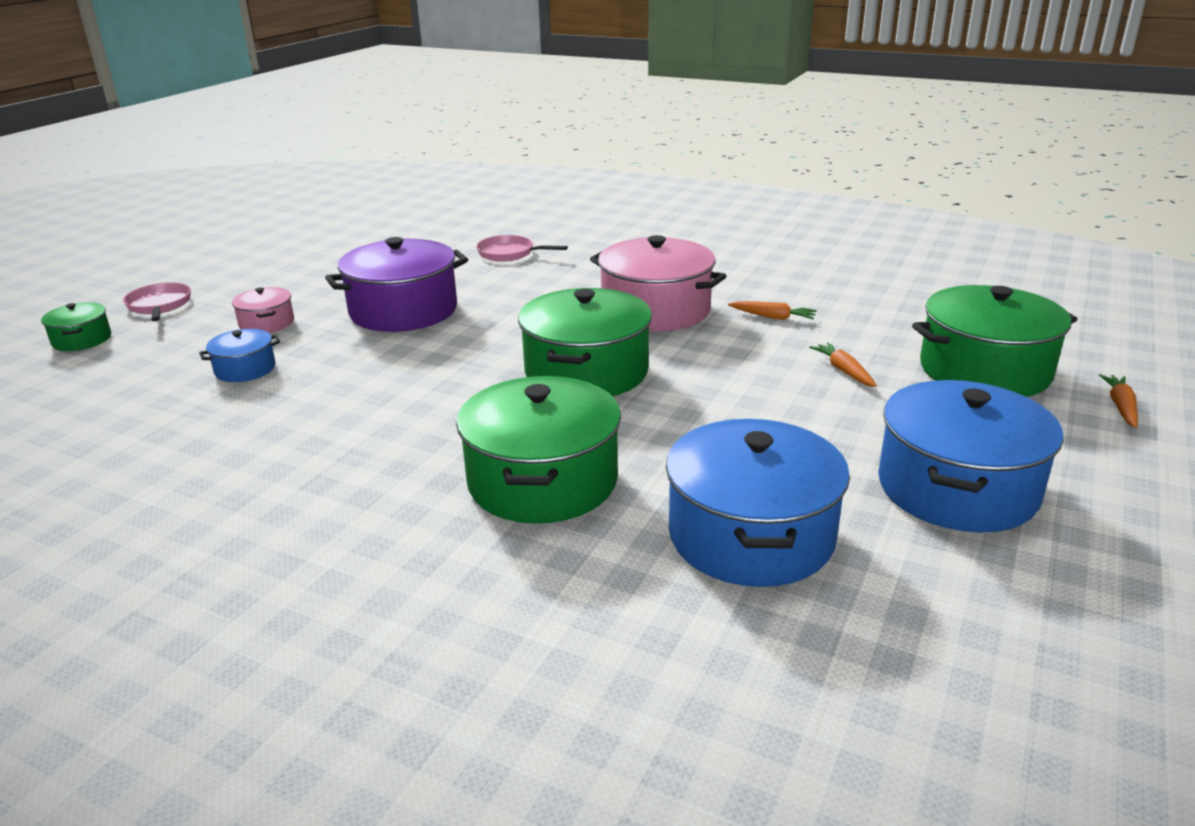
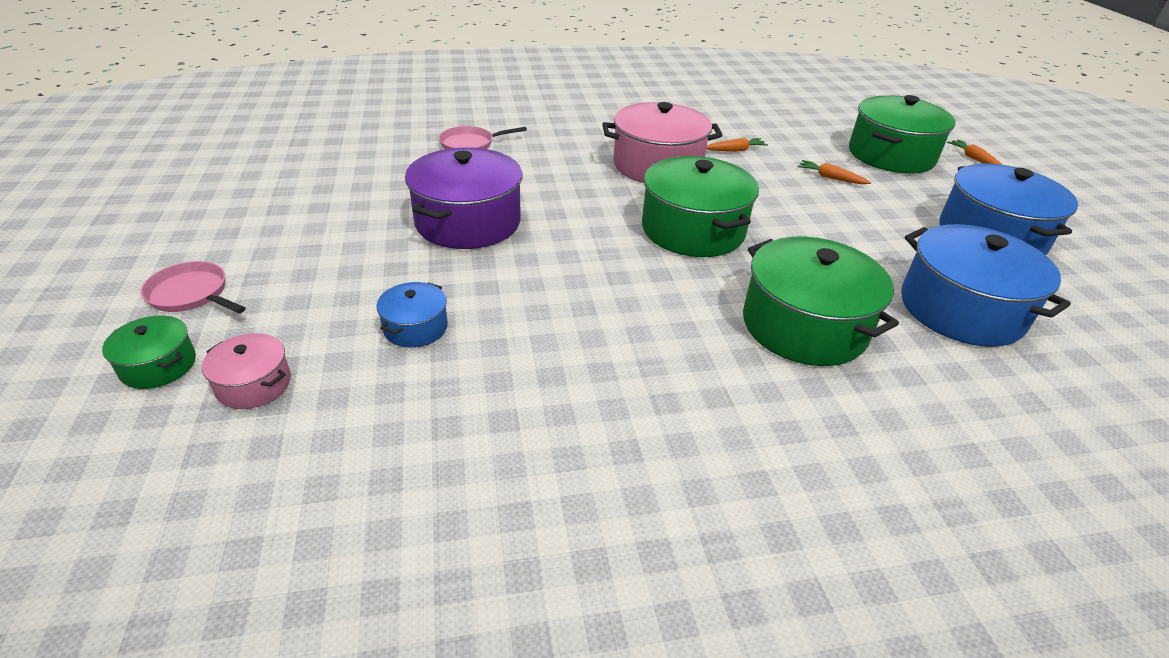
camera: 40 degrees left, 10 degrees up
pink pot [232,287,294,333] -> pink pot moved to [202,333,291,409]

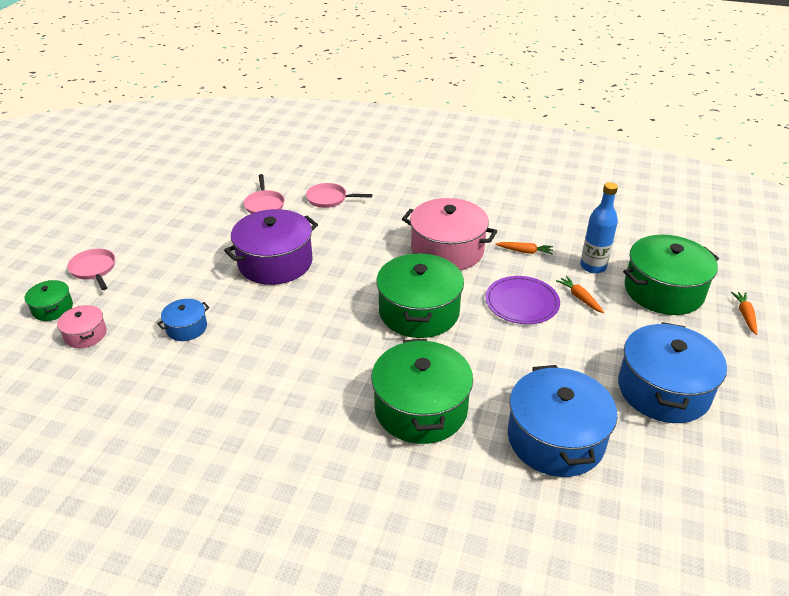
camera: 30 degrees right, 0 degrees up
none -> pink pan [243,174,285,214]
none -> purple plate [485,276,560,324]
none -> blue bottle [580,182,618,274]

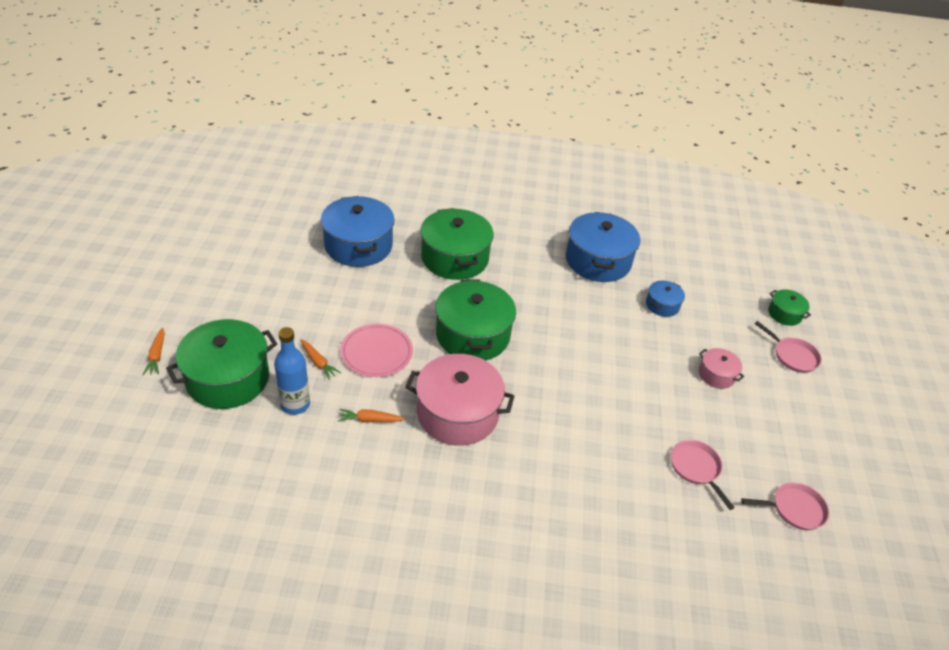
camera: 165 degrees right, 5 degrees up
pink pot [57,305,107,348] -> pink pot moved to [699,348,744,389]
purple pot [224,209,318,285] -> none
pink pan [306,183,372,208] -> pink pan moved to [741,482,829,530]
purple plate [485,276,560,324] -> pink plate [340,324,413,377]
blue pot [618,322,727,423] -> blue pot moved to [566,212,640,282]

